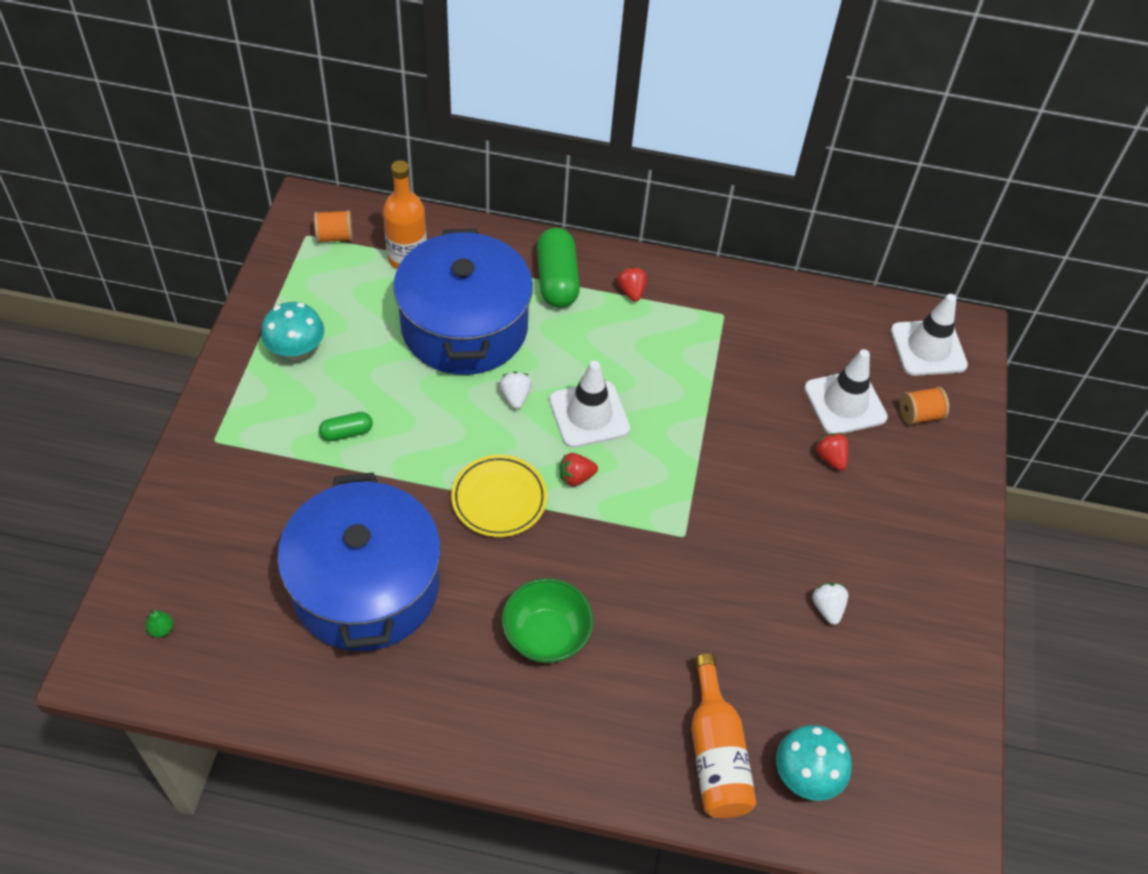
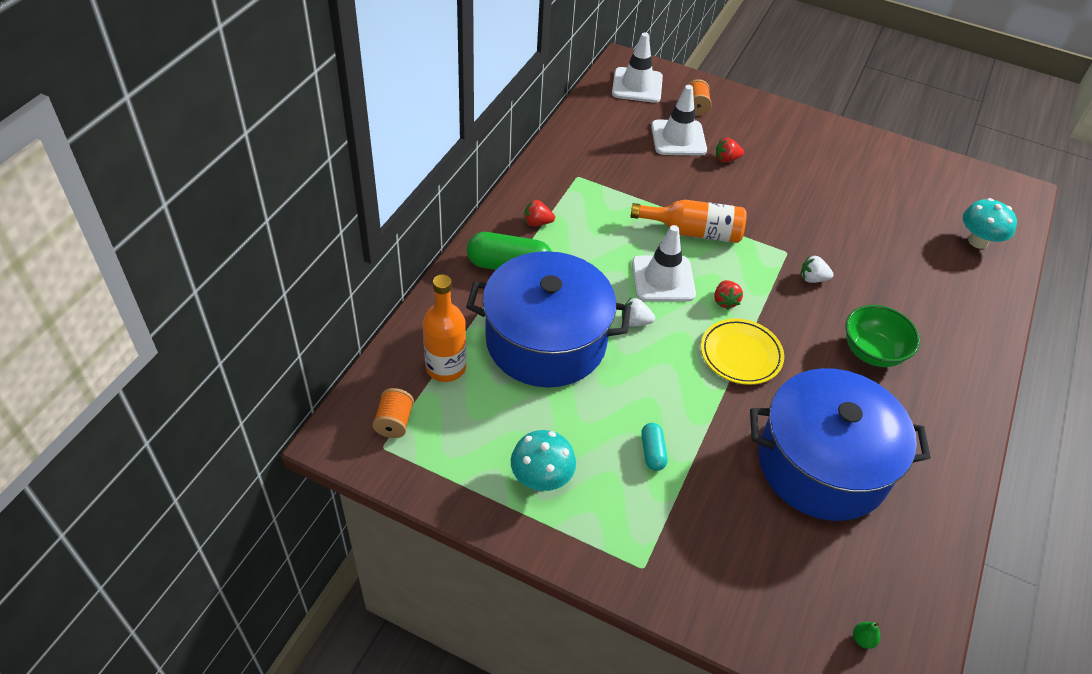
camera: 75 degrees left, 5 degrees down
green capsule [319,412,373,441] -> turquoise capsule [641,423,667,471]
orange bottle [691,653,757,818] -> orange bottle moved to [630,200,747,243]
white strawberry [812,583,848,625] -> white strawberry moved to [801,255,834,283]

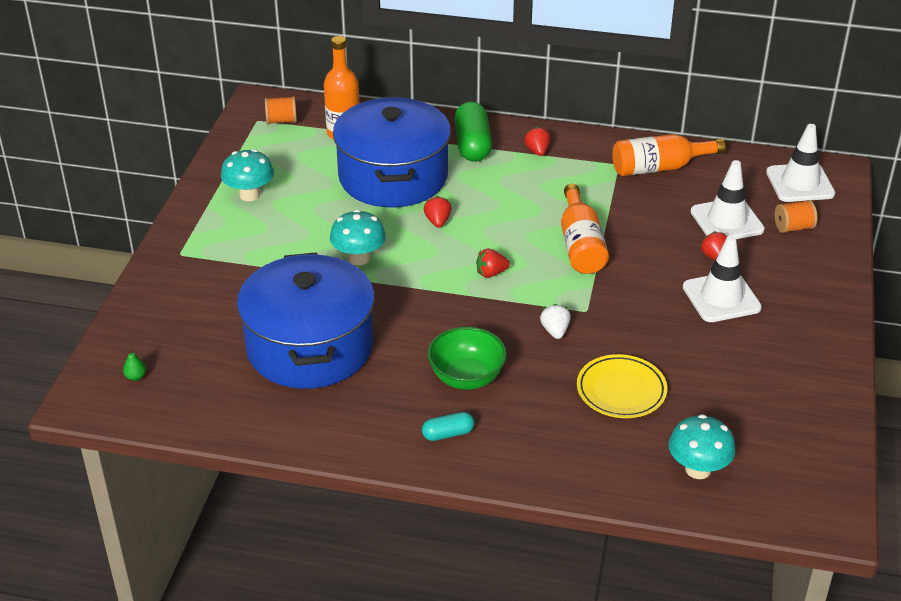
camera: 80 degrees right, 10 degrees down
white strawberry [622,298,655,327] -> red strawberry [424,196,451,228]
white traffic cone [632,225,696,302] -> white traffic cone moved to [683,235,762,322]
turquoise capsule [641,423,667,471] -> turquoise capsule moved to [422,412,474,441]
yellow plate [701,318,784,385] -> yellow plate moved to [577,354,667,418]
none -> turquoise mushroom [330,210,386,265]
none -> orange bottle [612,134,726,176]

